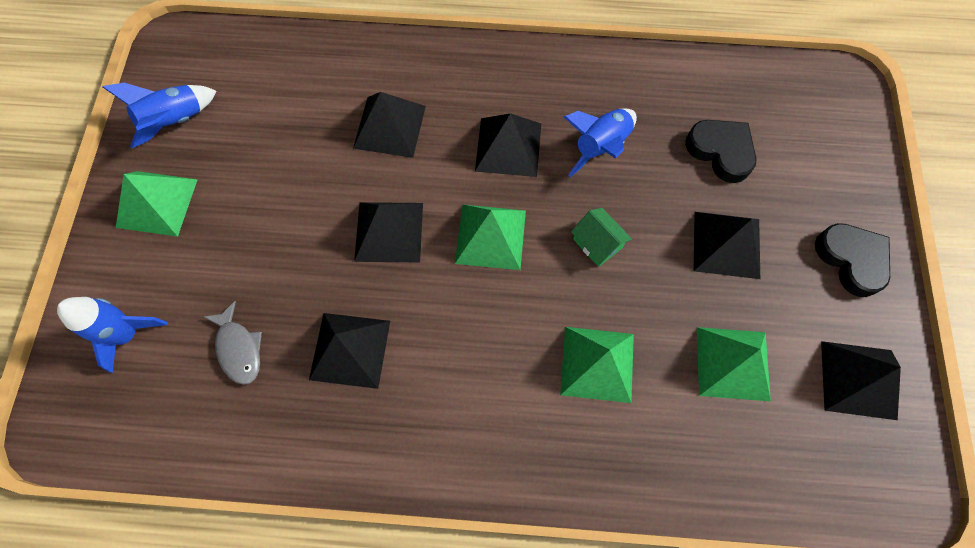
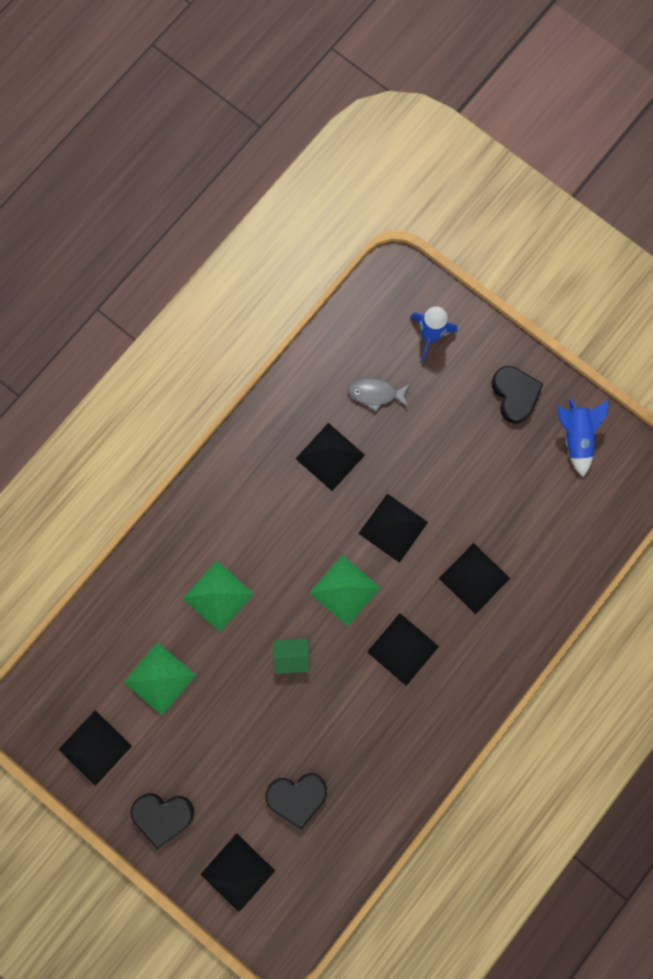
camera: 125 degrees right, 10 degrees up
green pyramid [116,171,198,237] -> black heart [491,366,543,424]
blue rocket [564,109,637,177] -> none
black pyramid [694,212,760,279] -> black pyramid moved to [200,834,275,912]

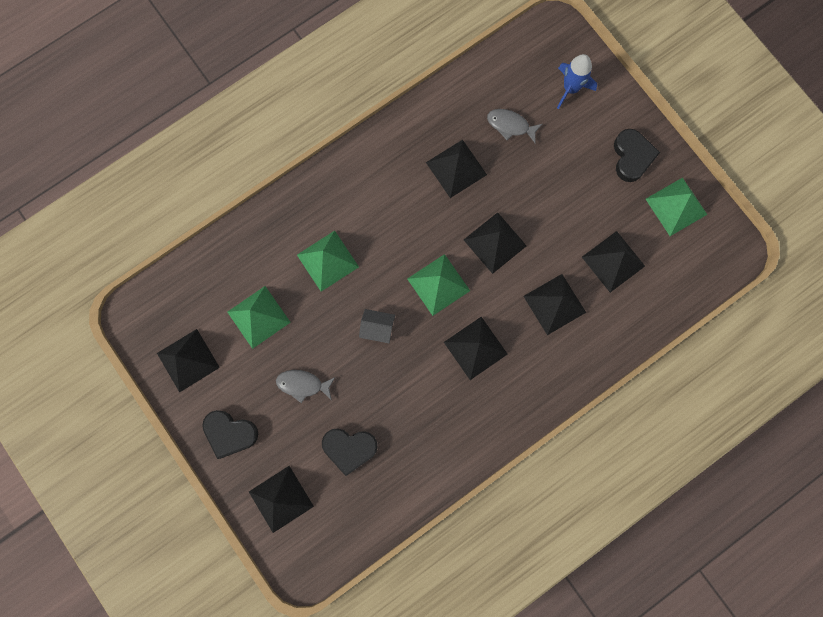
camera: 15 degrees right, 0 degrees up
green house [273,638,310,674] -> grey house [359,309,395,343]
blue rocket [557,398,609,477] -> green pyramid [646,178,707,236]
none -> grey fish [276,370,335,403]
none -> black pyramid [582,231,645,292]

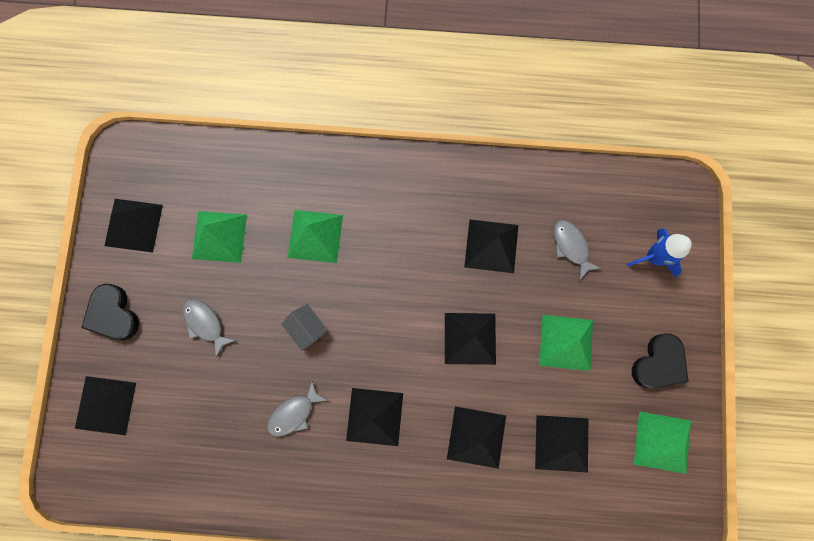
camera: 40 degrees right, 0 degrees up
black heart [322,429,378,476] -> none
green pyramid [408,254,470,316] -> green pyramid moved to [539,315,593,371]
none -> grey fish [267,381,328,437]

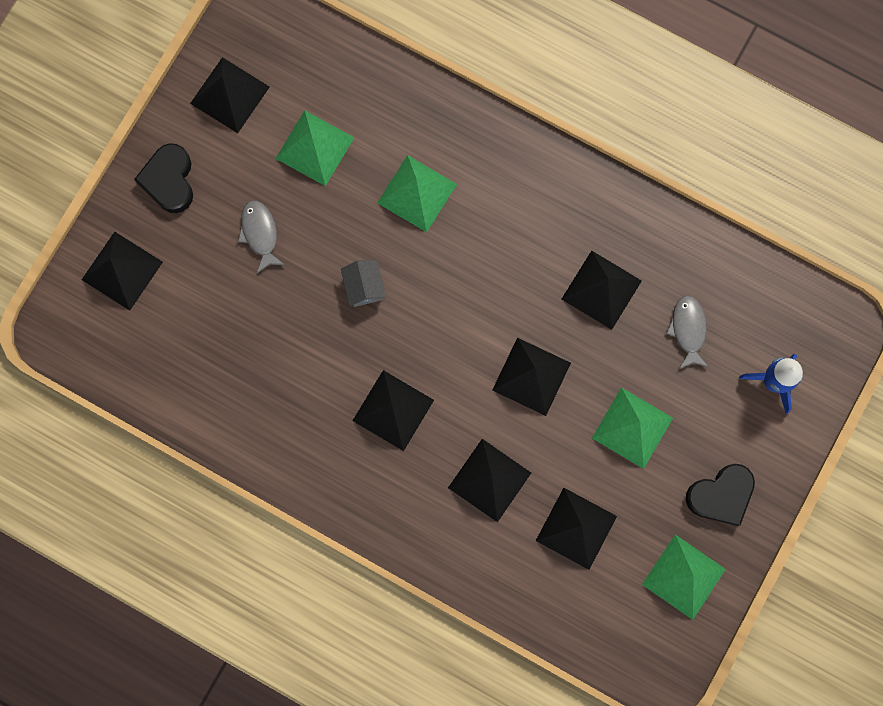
camera: 25 degrees right, 0 degrees up
grey fish [267,381,328,437] -> none

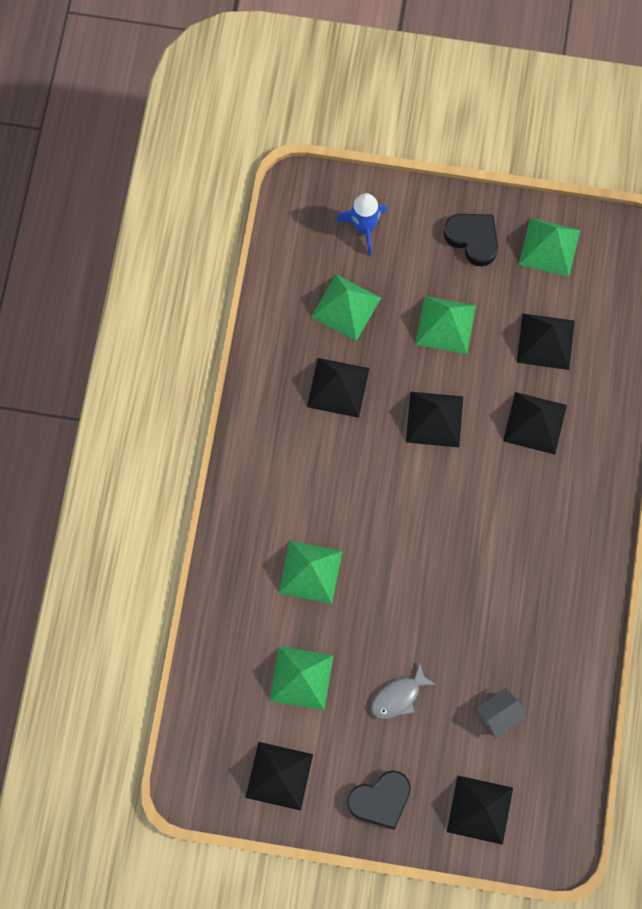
camera: 110 degrees left, 5 degrees down
grey house [341,260,386,307] -> grey house moved to [476,688,526,738]
black pyramid [353,370,434,451] -> none
grey fish [666,295,708,369] -> green pyramid [311,274,381,341]

